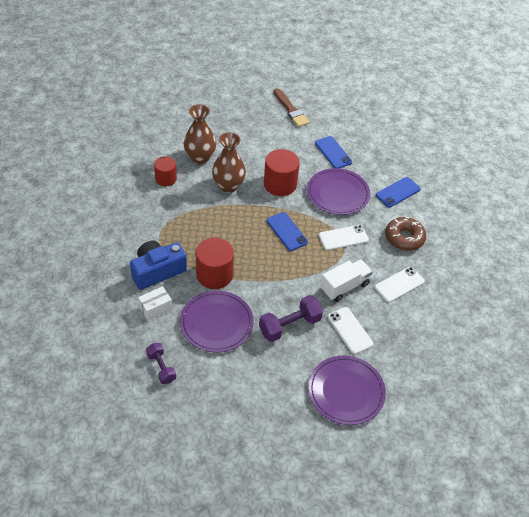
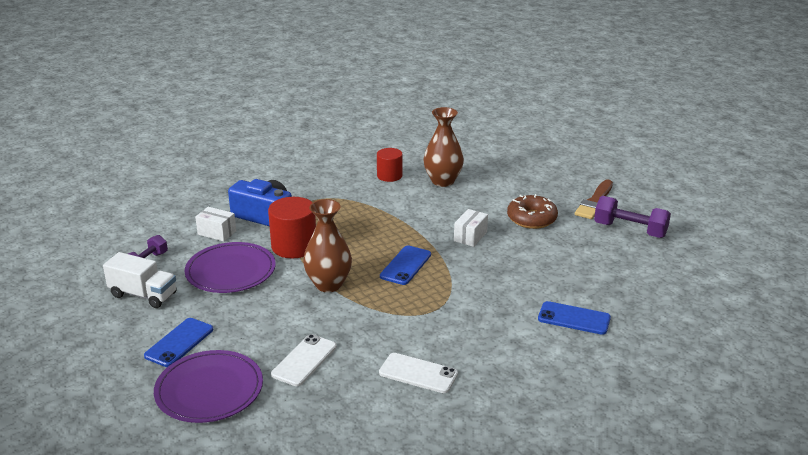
camera: 60 degrees right, 20 degrees down
brown vase [212,132,246,193] -> brown vase moved to [303,199,352,292]
purple dumbbell [259,295,323,342] -> purple dumbbell moved to [594,196,671,238]
red cylinder [264,149,300,196] -> white box [454,209,488,247]
purple plate [307,168,370,215] -> none
blue phone [315,136,352,168] -> blue phone moved to [144,318,213,367]
white phone [319,225,369,250] -> none
white truck [320,259,373,302] -> white truck moved to [103,252,177,308]
brown donut [385,217,426,251] -> brown donut moved to [507,194,558,229]

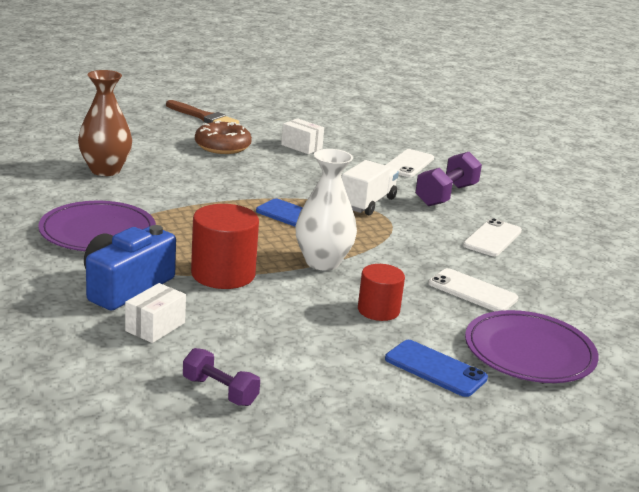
camera: 85 degrees left, 5 degrees down
white truck [103,252,177,308] -> white truck moved to [342,160,399,215]
purple plate [185,242,276,293] -> purple plate moved to [38,201,156,251]
brown vase [303,199,352,292] -> white vase [295,149,357,271]
red cylinder [377,148,403,182] -> red cylinder moved to [358,264,405,321]
white box [454,209,488,247] -> white box moved to [281,118,324,154]
blue phone [538,301,611,335] -> white phone [386,149,434,177]
purple dumbbell [594,196,671,238] -> purple dumbbell moved to [415,152,482,206]

